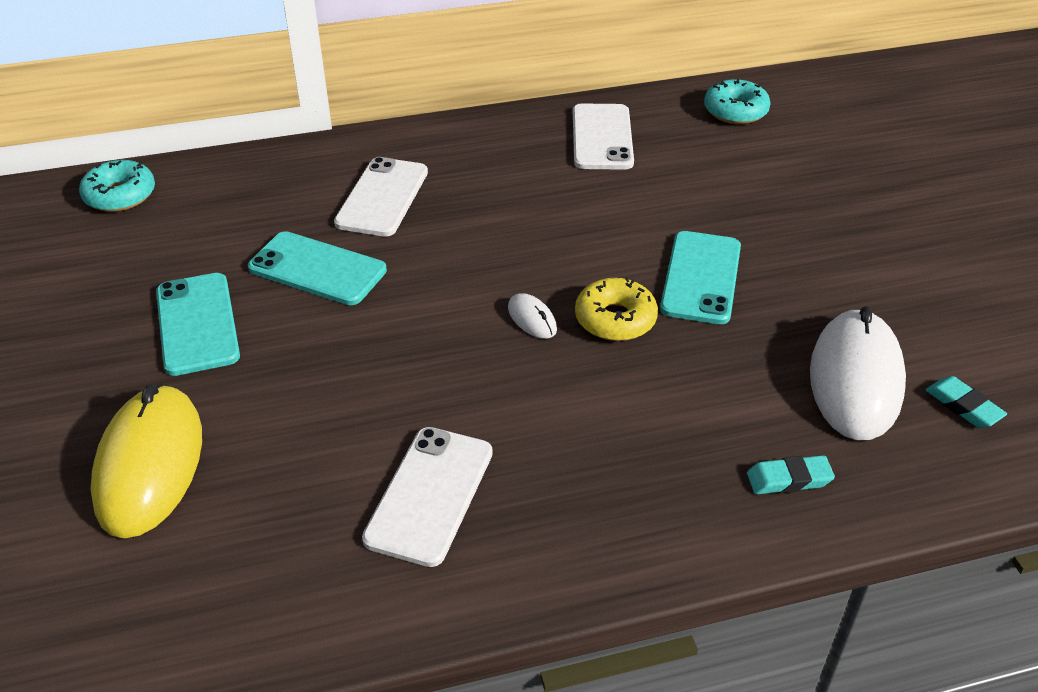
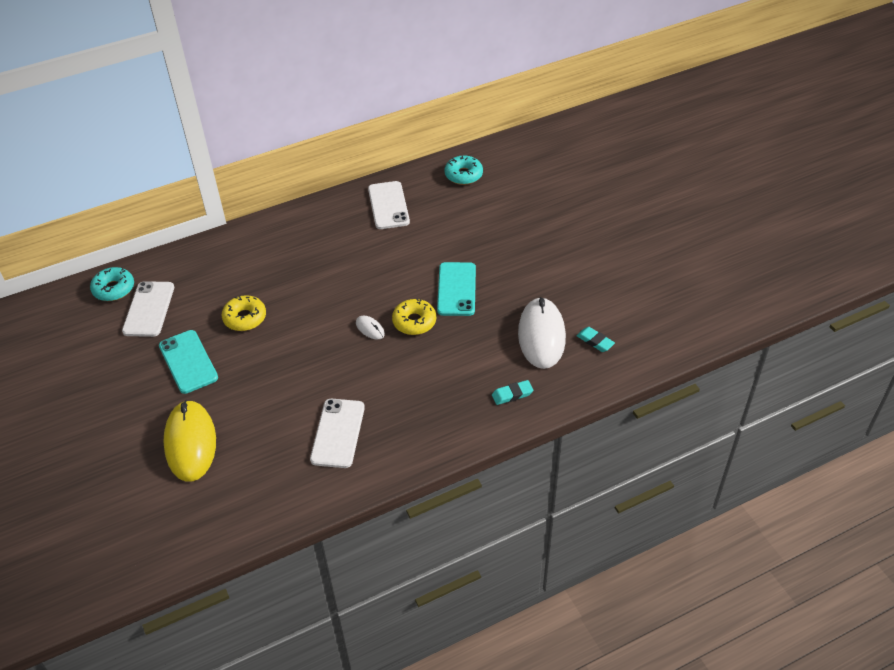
camera: 10 degrees left, 5 degrees up
turquoise phone [248,231,387,305] -> yellow donut [222,295,266,331]
white phone [334,157,428,237] -> white phone moved to [122,281,174,337]

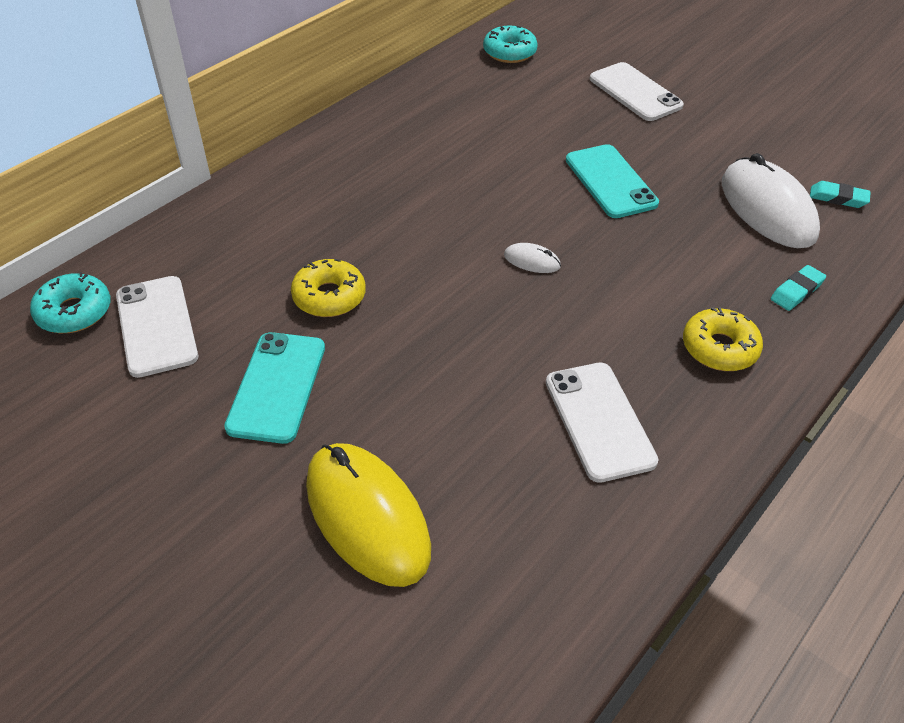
camera: 25 degrees left, 0 degrees up
turquoise phone [159,330,218,394] -> turquoise phone turned 60 degrees clockwise [224,332,325,444]
white phone [368,181,410,229] -> white phone moved to [590,62,684,121]
yellow donut [392,298,436,335] -> yellow donut moved to [683,307,763,371]

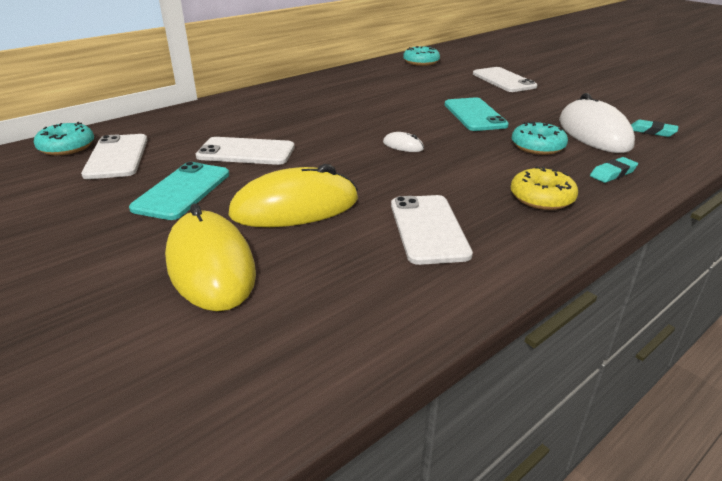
camera: 10 degrees right, 15 degrees down
yellow donut [291,259,366,317] -> white phone [196,137,295,165]
none -> yellow mouse [228,164,358,227]
none -> turquoise donut [512,121,568,155]

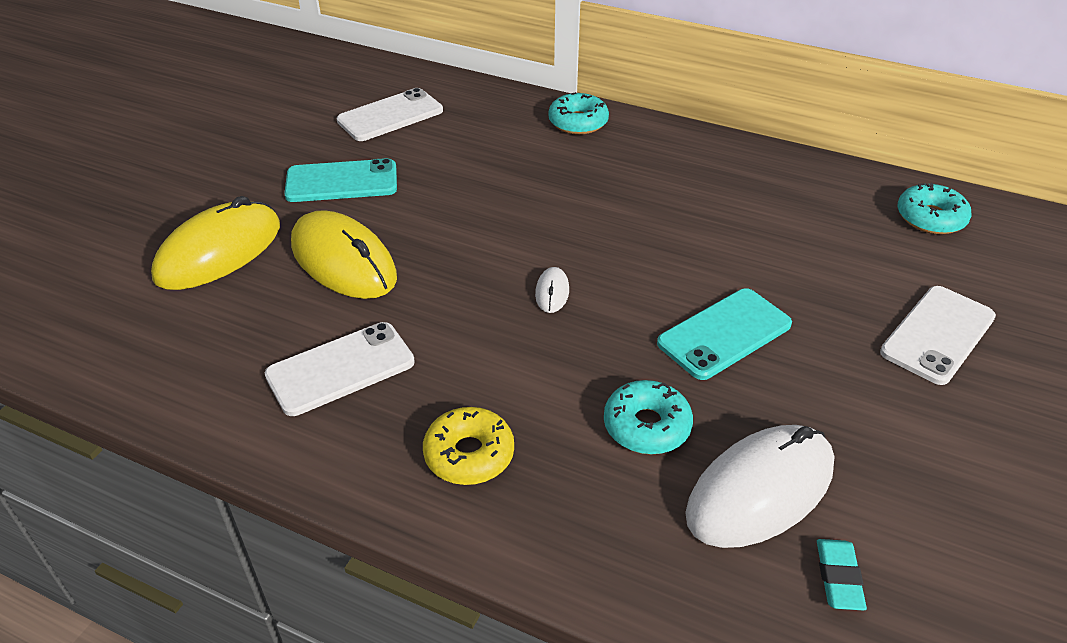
camera: 65 degrees right, 10 degrees up
turquoise donut [34,122,94,155] -> turquoise donut moved to [548,92,609,135]
white phone [196,137,295,165] -> none
turquoise eraser [590,157,638,183] -> none

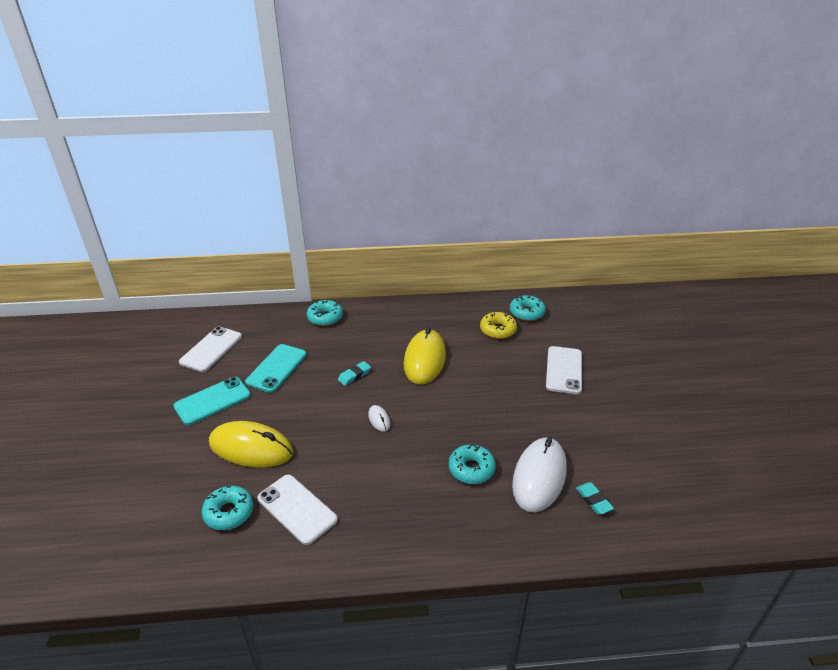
camera: 30 degrees left, 5 degrees down
yellow mouse [151,196,280,290] -> yellow mouse moved to [404,327,446,385]
white phone [265,322,415,416] -> white phone turned 75 degrees counterclockwise [257,475,338,545]
yellow donut [423,407,514,485] -> yellow donut moved to [480,312,517,339]
turquoise phone [657,288,792,380] -> turquoise phone moved to [245,344,307,393]
none -> turquoise donut [202,486,253,530]
none -> turquoise eraser [338,361,371,386]

